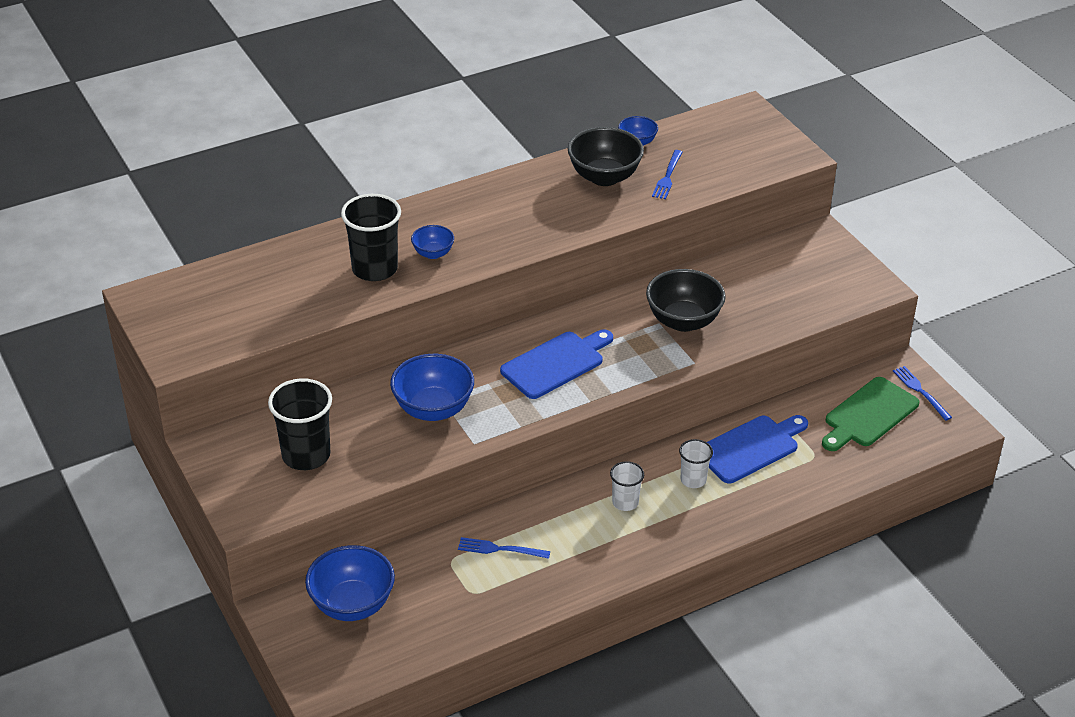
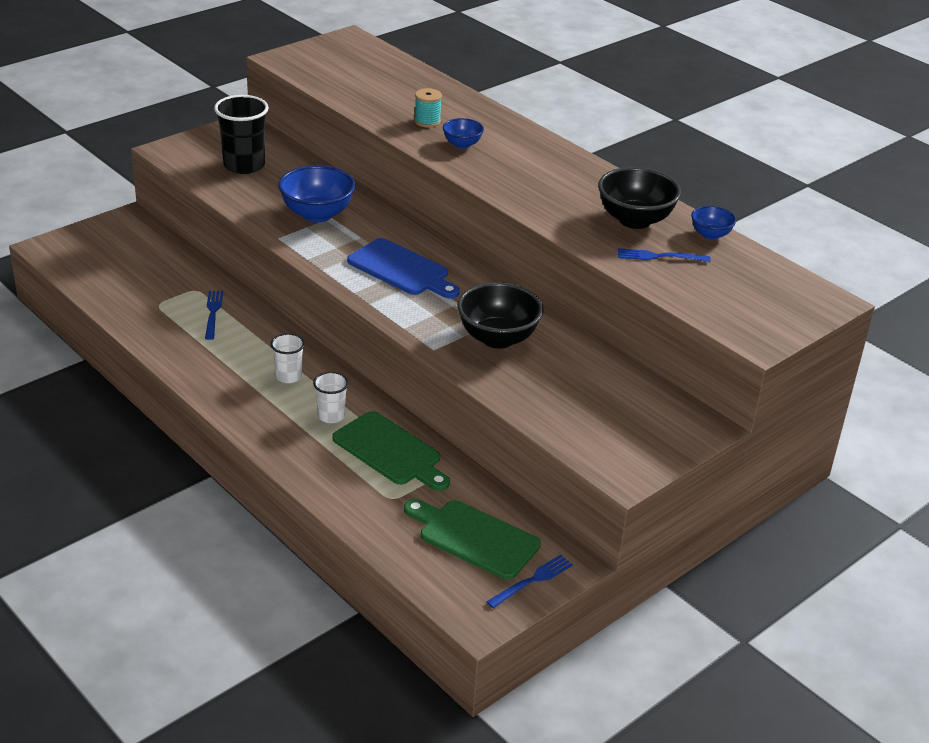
camera: 75 degrees right, 5 degrees down
blue bowl [305,545,395,621] -> none
black cup [341,194,401,281] -> turquoise spool [414,88,442,127]
blue cutting board [707,415,808,483] -> green cutting board [332,411,450,491]

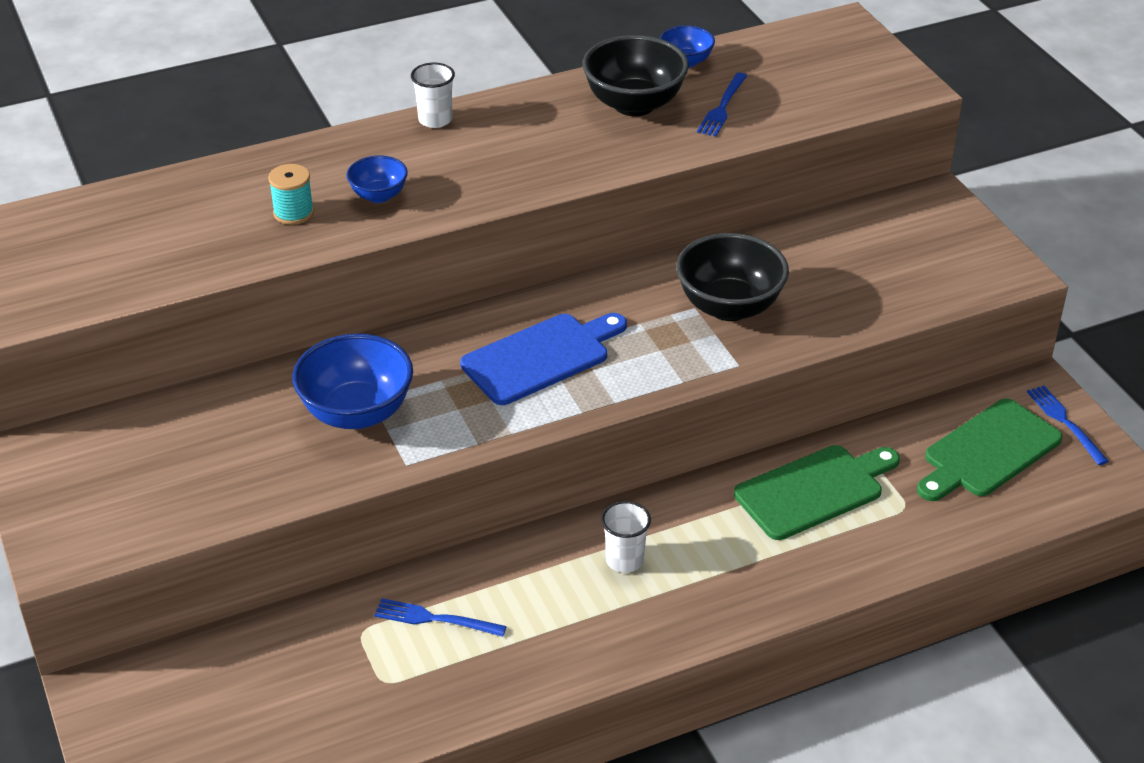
camera: 70 degrees left, 5 degrees up
black cup [214,95,269,174] -> none
white cup [313,372,349,423] -> white cup moved to [411,62,455,128]

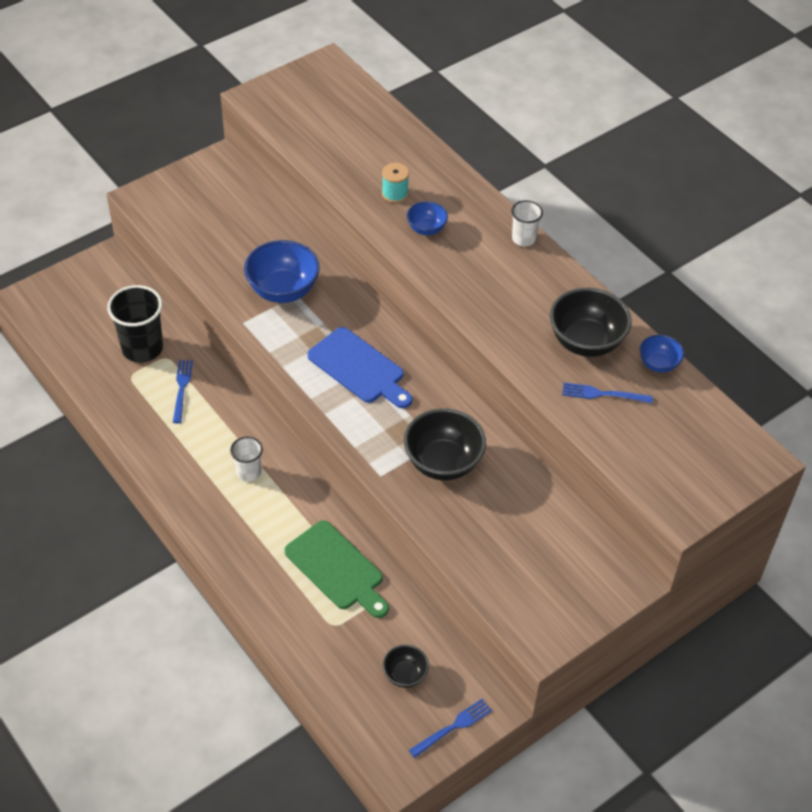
camera: 75 degrees right, 10 degrees up
green cutting board [917,399,1063,501] -> black bowl [383,645,429,688]
none -> black cup [107,285,163,363]

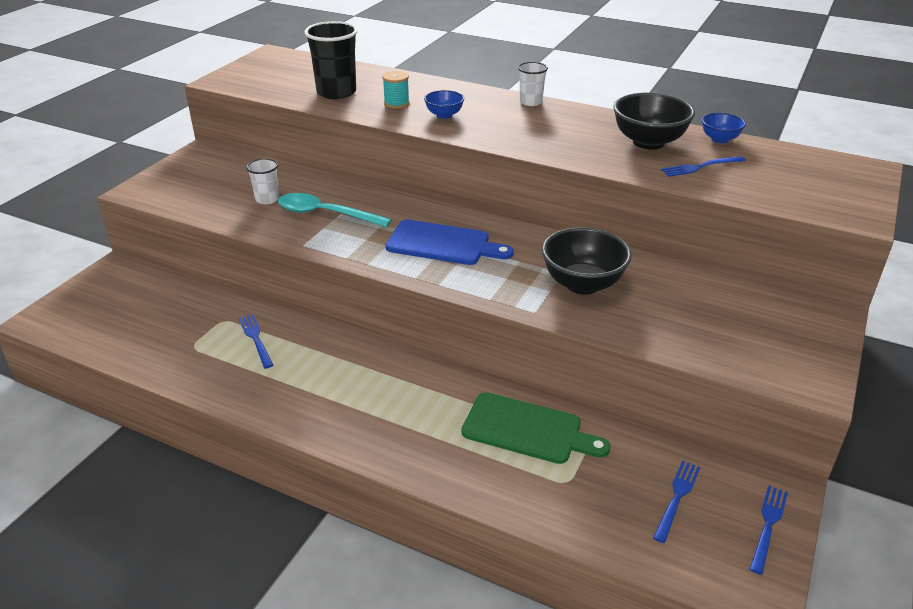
camera: 25 degrees left, 15 degrees down
black cup [107,285,163,363] -> black cup moved to [304,21,358,99]
white cup [230,437,263,482] -> white cup moved to [246,158,279,204]
blue bowl [244,240,320,303] -> turquoise spoon [278,193,392,227]
black bowl [383,645,429,688] -> blue fork [653,460,700,543]

